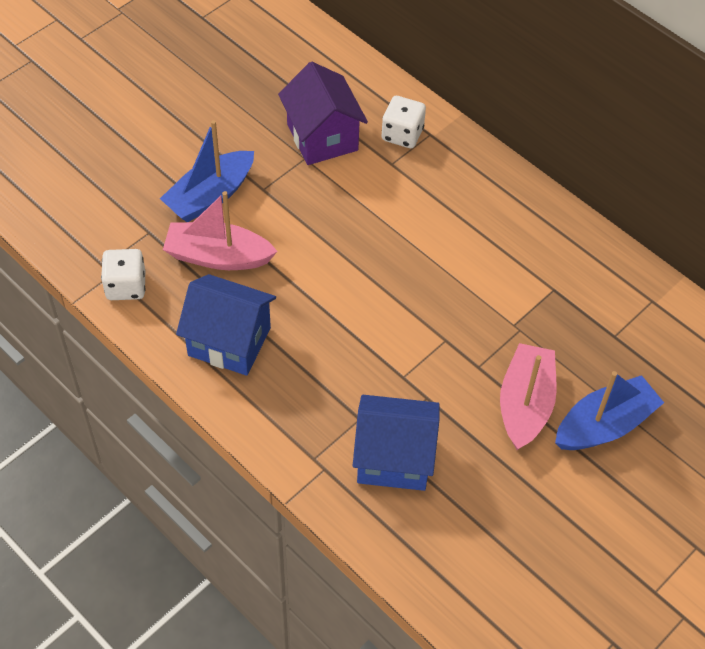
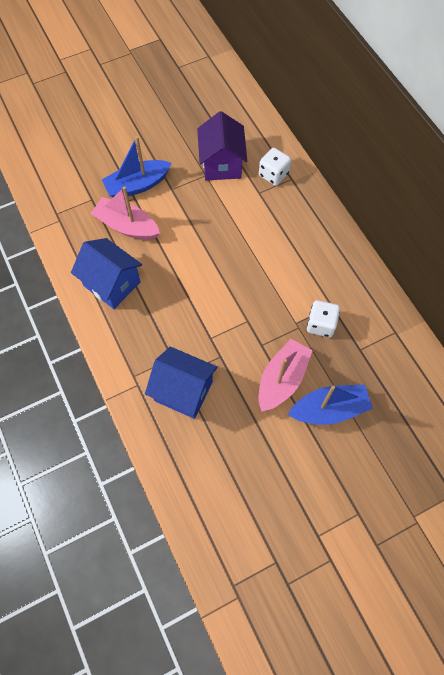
camera: 20 degrees right, 10 degrees up
white dice [101,249,145,300] -> white dice moved to [307,300,340,337]

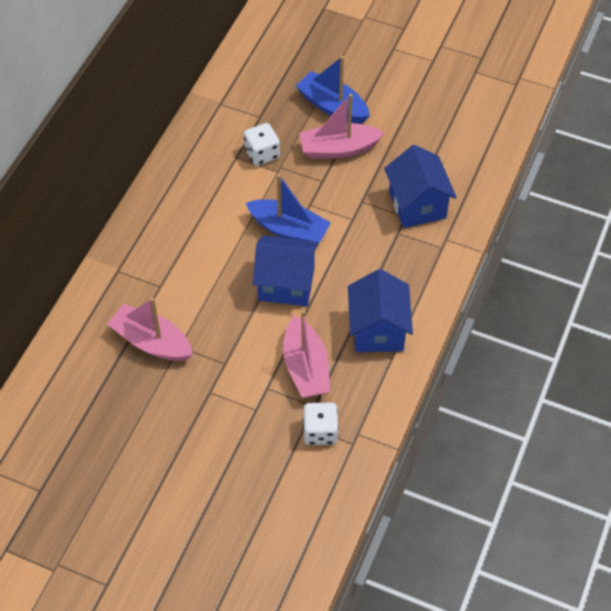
camera: 130 degrees left, 10 degrees down
blue boat [102,136,172,197] -> blue boat moved to [246,174,331,243]
purple house [197,111,247,180] -> pink boat [107,298,193,361]
white dice [259,148,291,186] -> white dice moved to [303,403,339,445]
none -> blue house [253,235,319,306]

